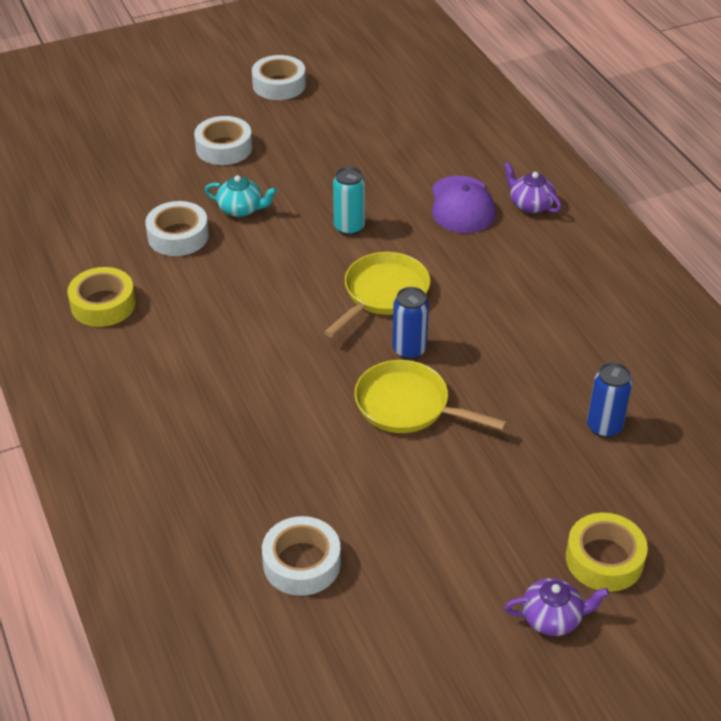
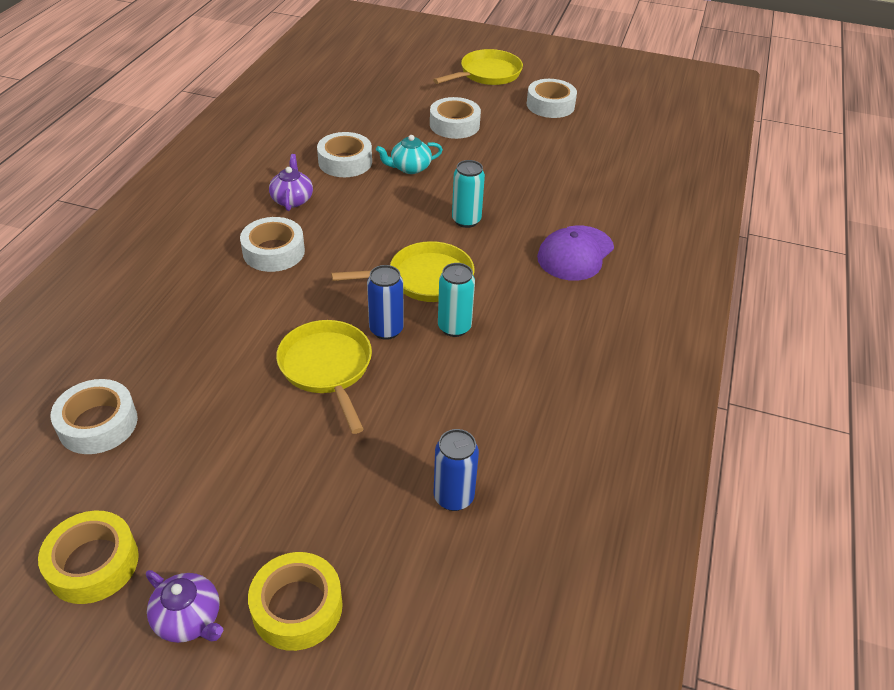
camera: 40 degrees right, 0 degrees up
yellow tape [67,267,136,327] -> yellow tape moved to [38,511,139,604]
turquoise teapot [205,175,277,217] -> turquoise teapot turned 105 degrees clockwise [376,135,443,174]
purple teapot [504,162,561,213] -> purple teapot moved to [269,154,313,211]
none -> white tape [240,217,305,272]
none -> yellow pan [433,49,523,85]
none -> turquoise can [438,263,475,337]

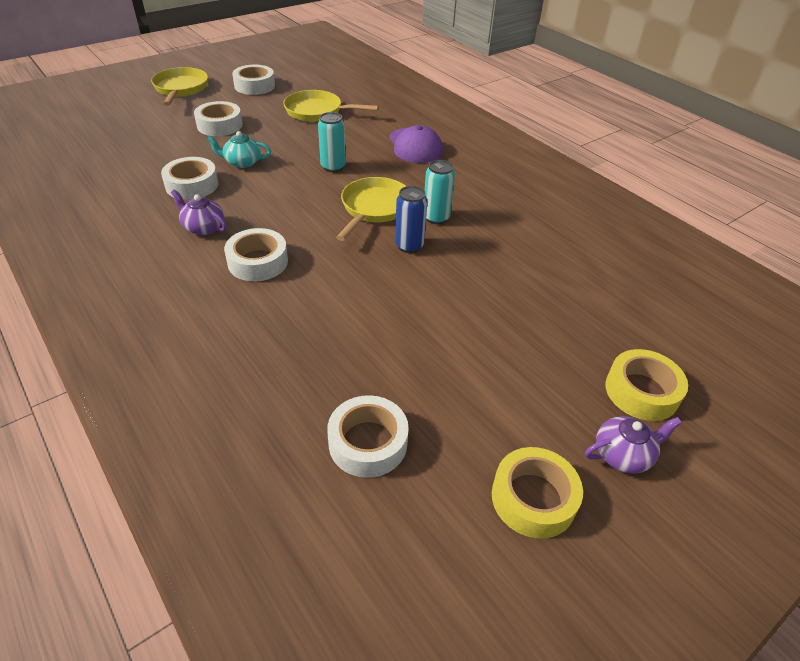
camera: 55 degrees left, 0 degrees up
yellow pan [276,320,372,434] -> yellow pan moved to [283,90,379,122]
turquoise teapot [376,135,443,174] -> turquoise teapot turned 75 degrees clockwise [207,131,271,168]
blue can [434,429,479,511] -> none

